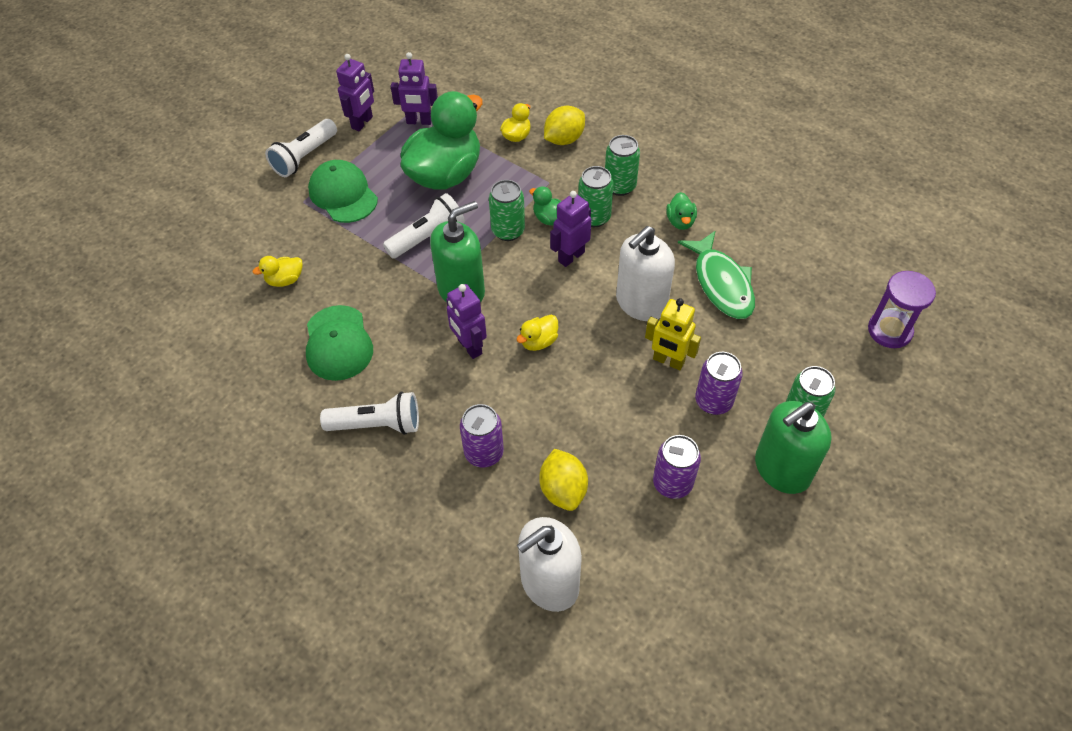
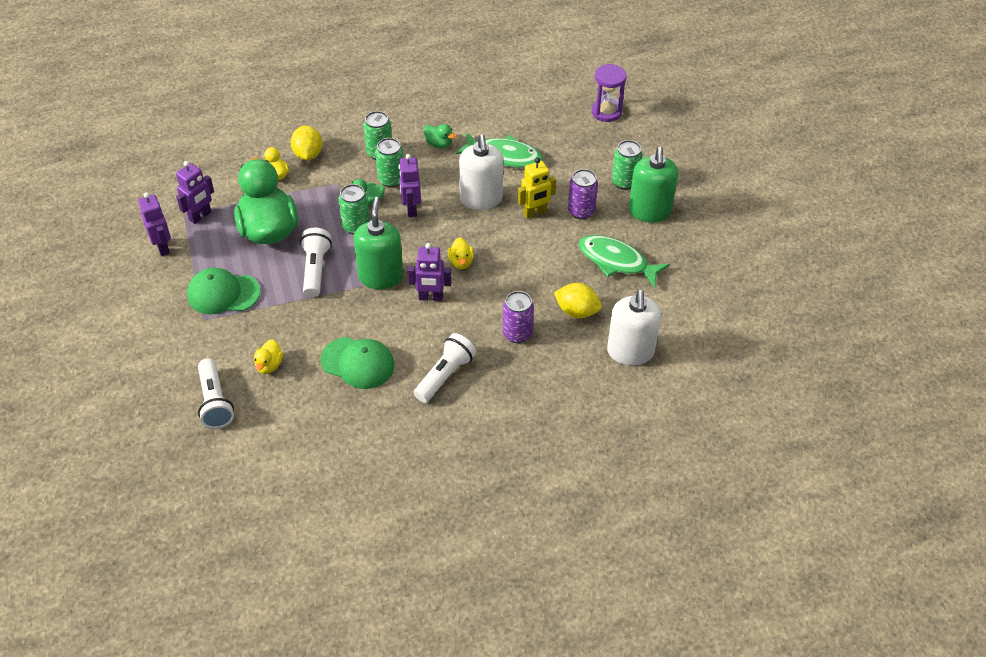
camera: 55 degrees left, 5 degrees down
white flashlight [265,119,337,177] -> white flashlight moved to [198,358,234,429]
purple can [653,435,701,499] -> green fish [578,235,670,288]

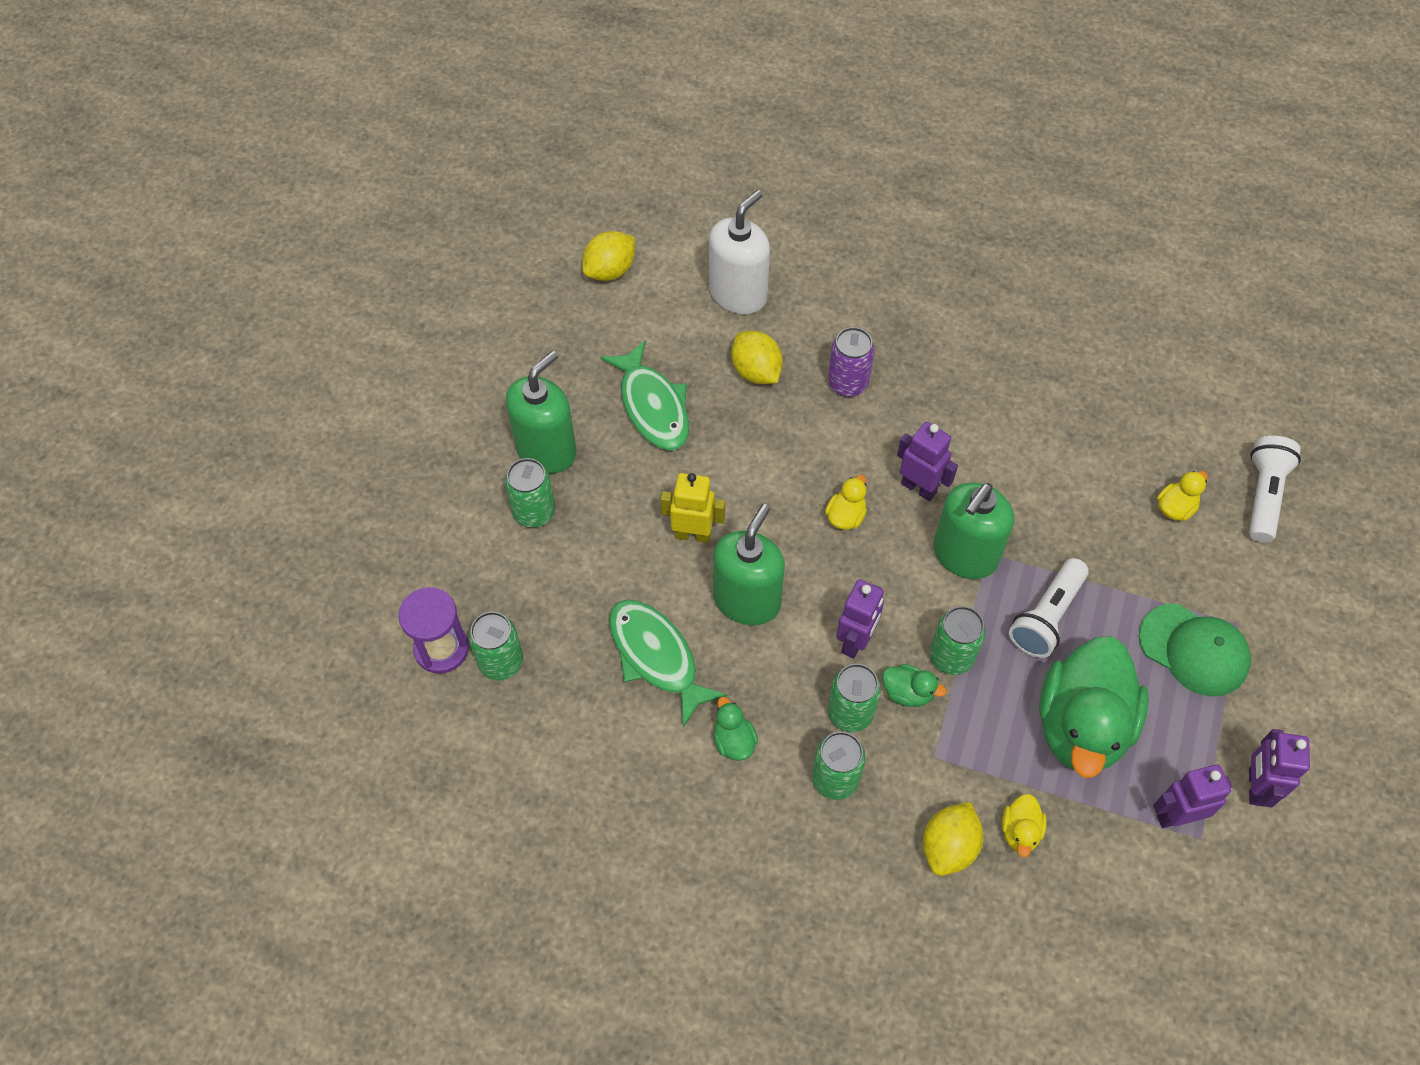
camera: 145 degrees left, 10 degrees up
green cap [320,337,395,389] -> none
white flashlight [414,333,476,403] -> none
white soap dispenser [459,134,503,210] -> green soap dispenser [713,504,785,625]
purple can [568,169,598,219] -> none
none -> green can [469,612,523,681]
none -> yellow lemon [582,231,635,281]

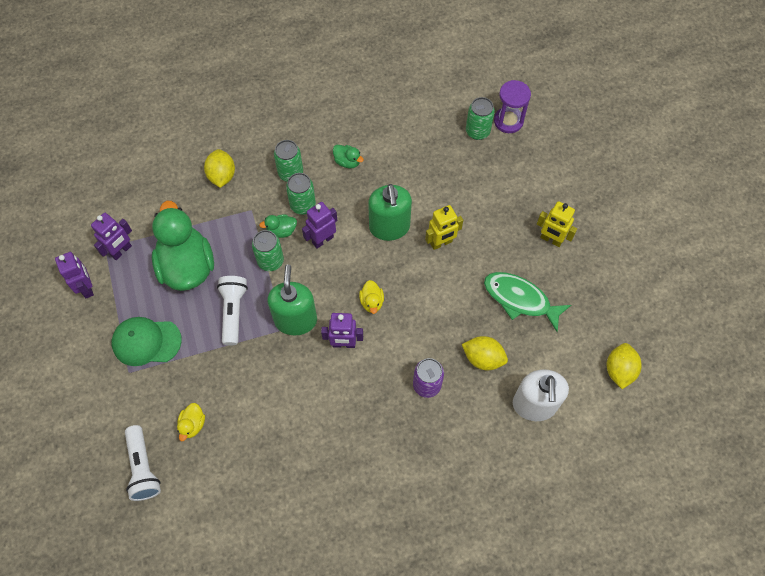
camera: 145 degrees right, 5 degrees up
green can [505,458,555,527] -> none
green soap dispenser [506,351,576,473] -> yellow robot [537,201,577,247]
green fish [609,599,728,728] -> none
purple robot [836,579,884,659] -> purple robot turned 60 degrees clockwise [302,202,337,249]
yellow duck [1002,794,1047,857] -> none

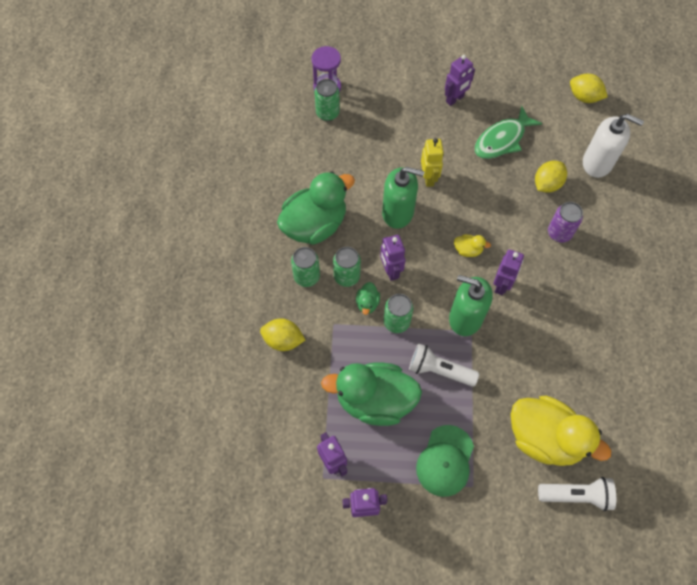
camera: 70 degrees left, 0 degrees up
yellow duck [177,403,205,441] -> yellow duck [511,396,611,466], size x2.44
green duck [333,145,364,168] -> green duck [277,172,355,245], size x2.44
yellow robot [537,201,577,247] -> purple robot [445,55,475,106]

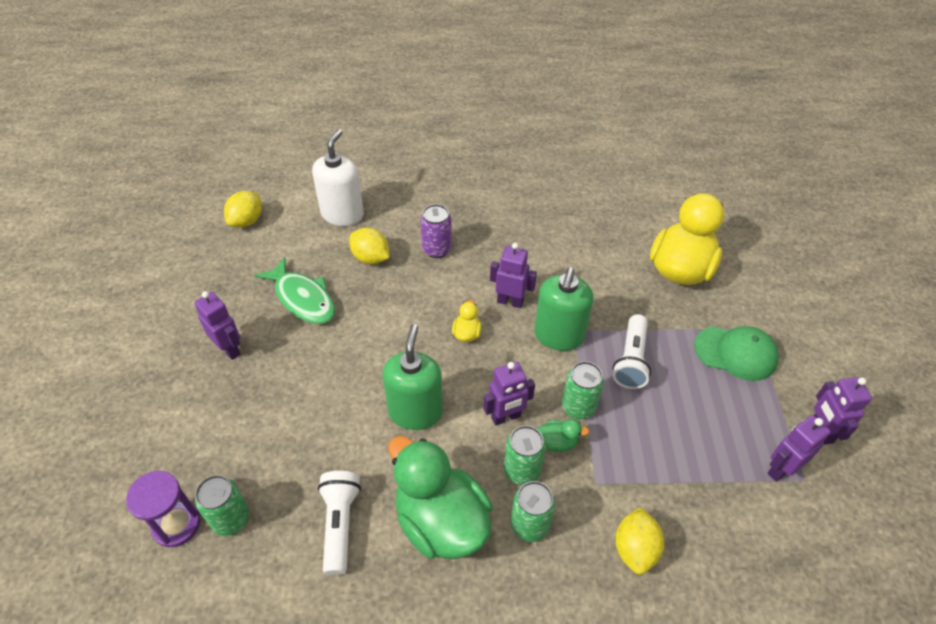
camera: 95 degrees left, 15 degrees down
green duck [321,363,422,426] -> none
yellow robot [421,138,444,187] -> none
white flashlight [538,477,616,511] -> white flashlight moved to [318,471,361,575]

